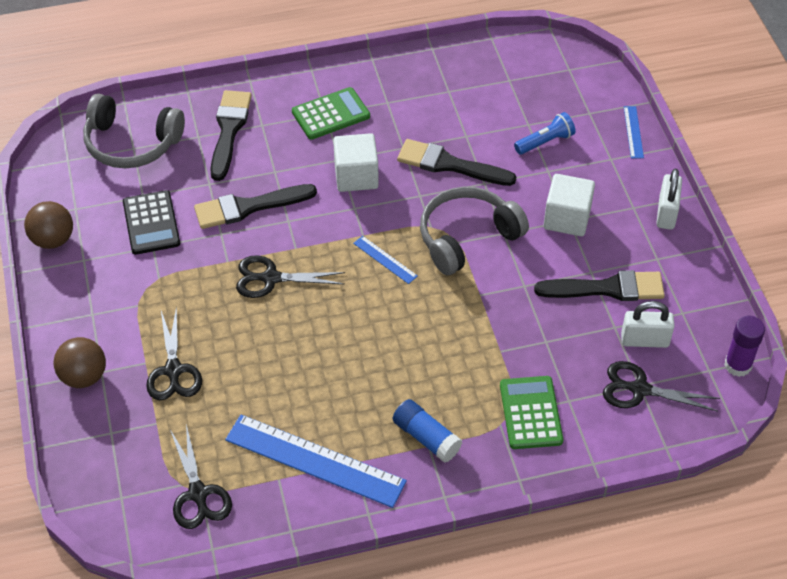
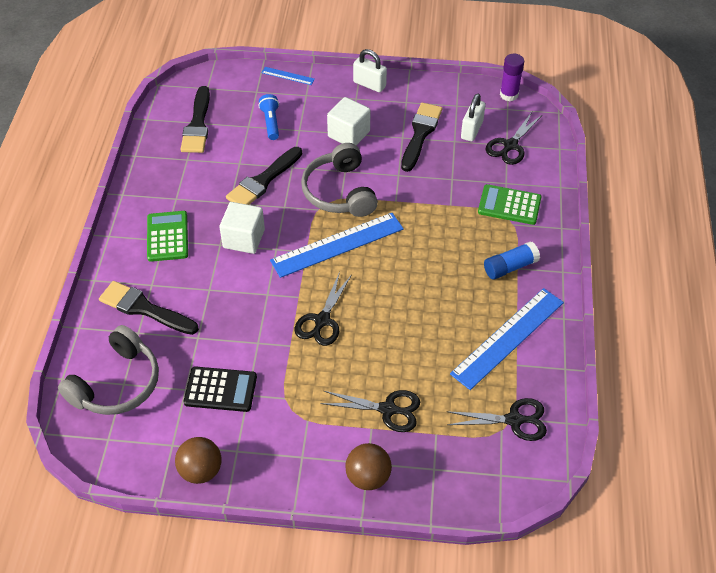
camera: 70 degrees left, 0 degrees up
black brush [194,184,317,229] -> black brush moved to [180,86,210,153]
blue ruler [353,236,418,284] -> blue ruler [270,213,404,278], size x2.21

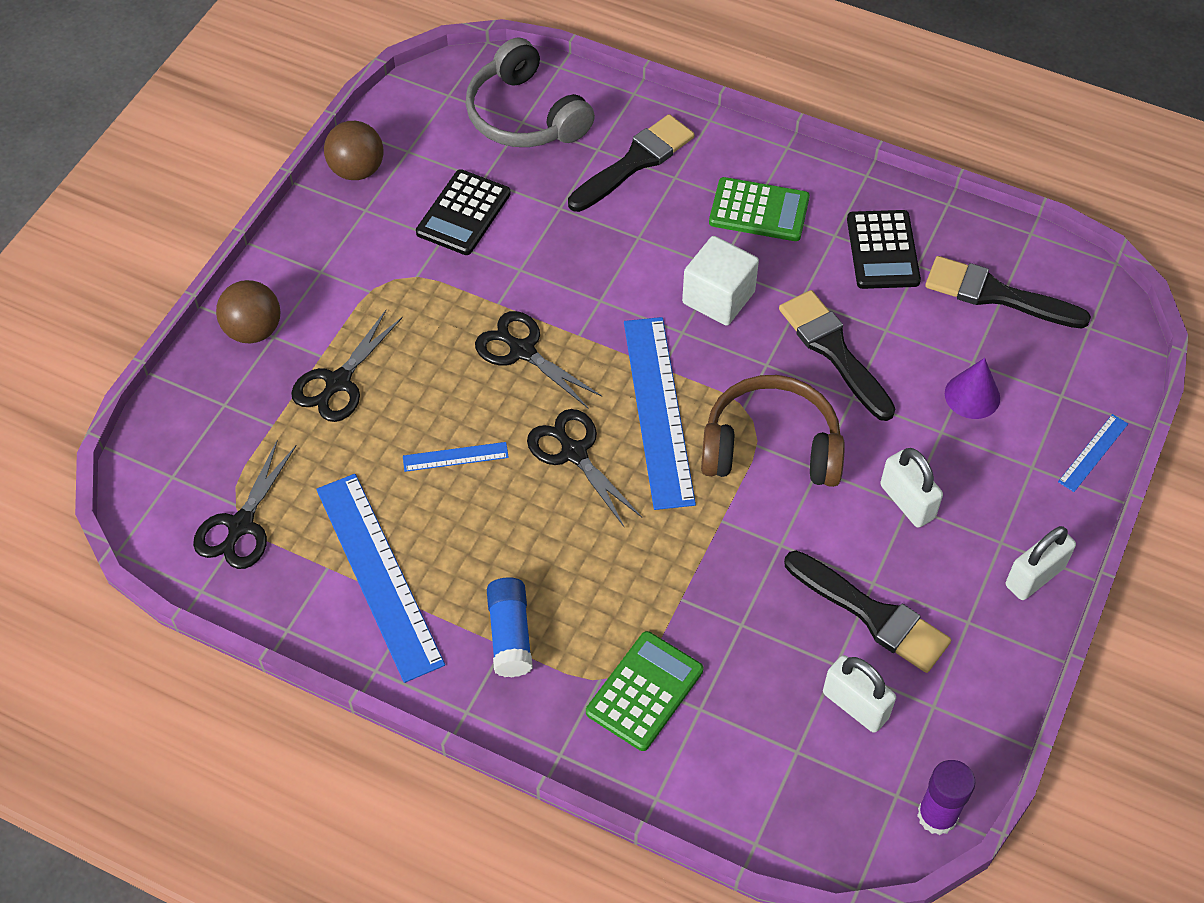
camera: 110 degrees right, 5 degrees up
blue flashlight [258,94,279,140] -> purple cone [945,358,1000,419]
grey headphones [301,143,378,217] -> brown headphones [701,375,845,487]
white cube [327,97,370,145] -> white padlock [880,448,943,528]
black scissors [485,112,542,165] -> black scissors moved to [527,409,642,528]
none -> blue ruler [403,442,509,472]
none -> black calculator [847,210,921,289]

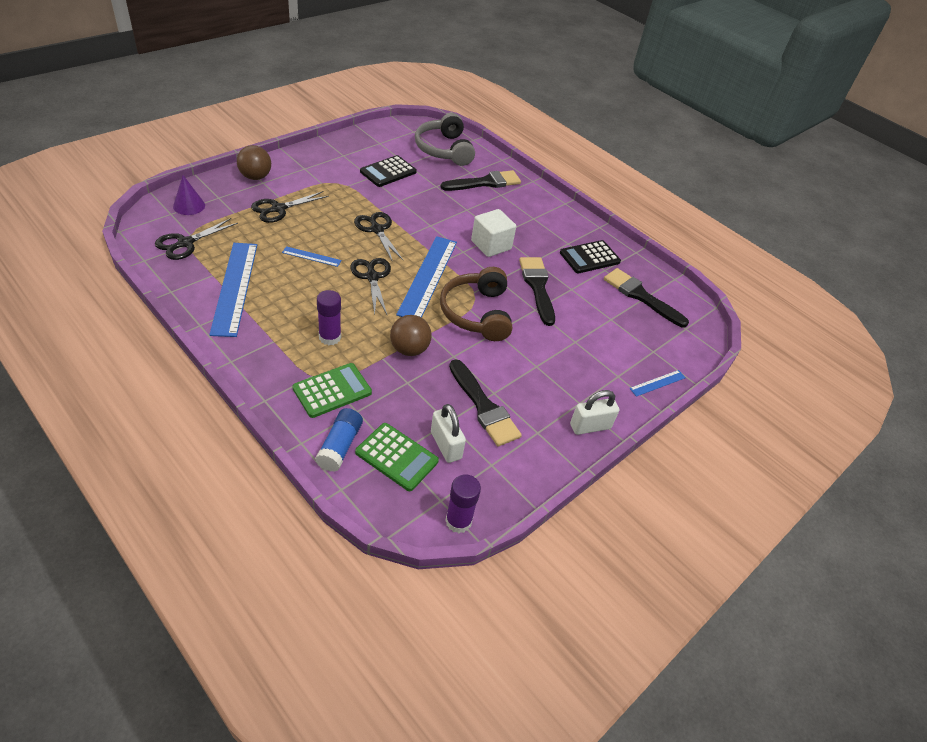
camera: 15 degrees right, 10 degrees down
brown ball [324,121,383,180] -> brown ball moved to [390,315,432,356]
blue glue stick [487,577,533,678] -> blue glue stick moved to [315,408,363,472]
brown headphones [701,375,845,487] -> brown headphones turned 120 degrees counterclockwise [440,267,512,341]
green calculator [709,177,810,241] -> green calculator moved to [355,423,439,491]
black calculator [847,210,921,289] -> black calculator turned 45 degrees clockwise [560,240,621,273]
white padlock [880,448,943,528] -> none
purple cone [945,358,1000,419] -> purple cone moved to [173,175,205,215]
none -> purple glue stick [317,290,341,345]

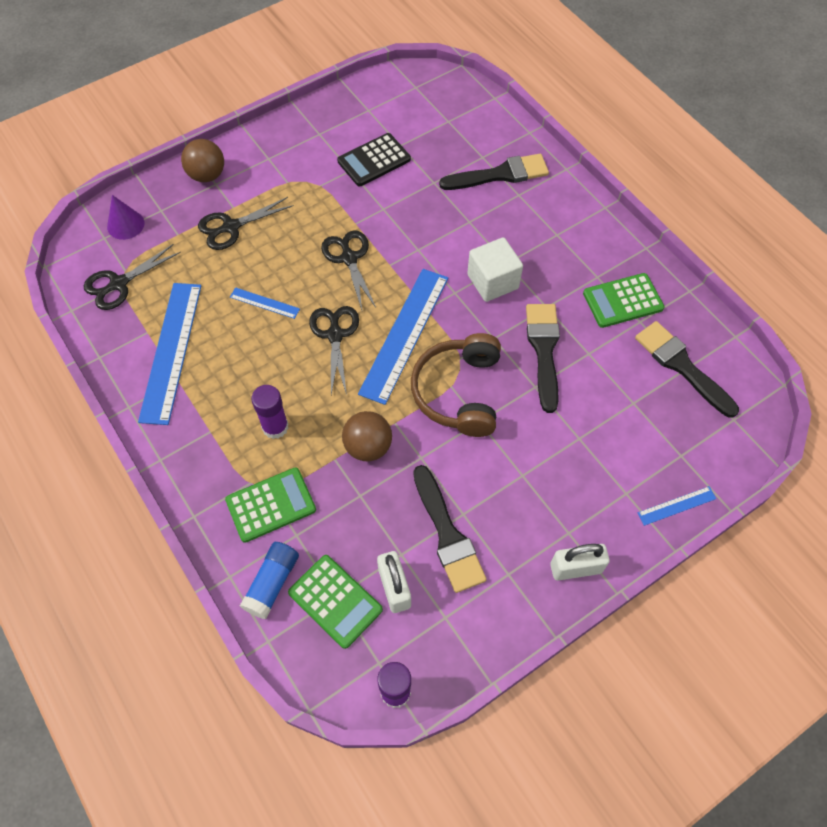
camera: 15 degrees right, 15 degrees up
grey headphones [415,113,475,166] -> none
black calculator [560,240,621,273] -> green calculator [583,273,665,328]

